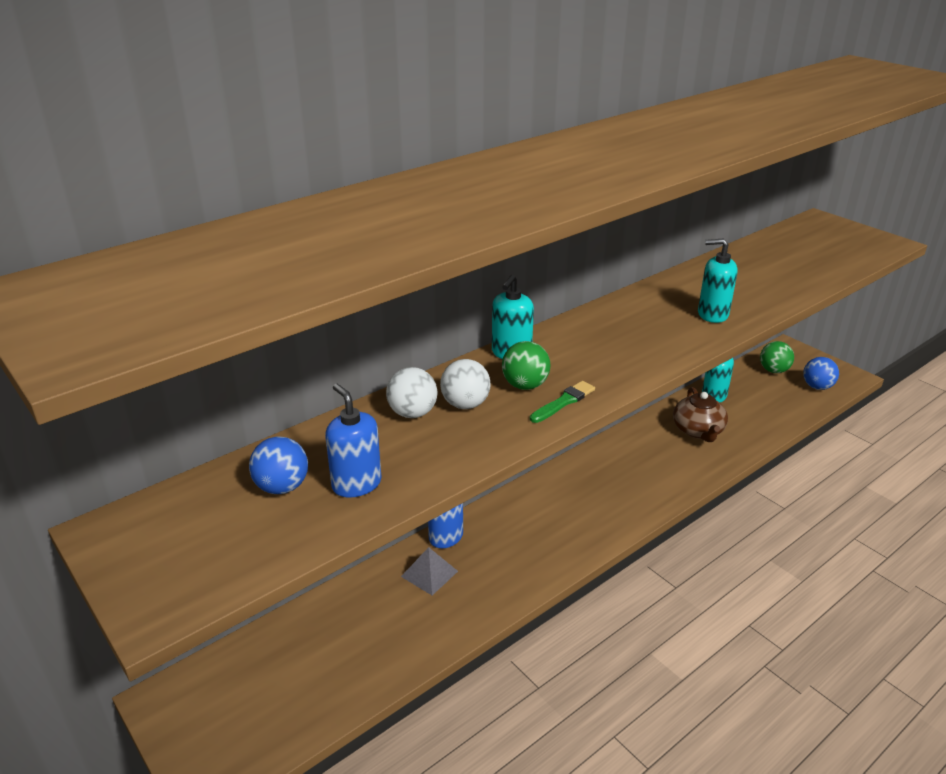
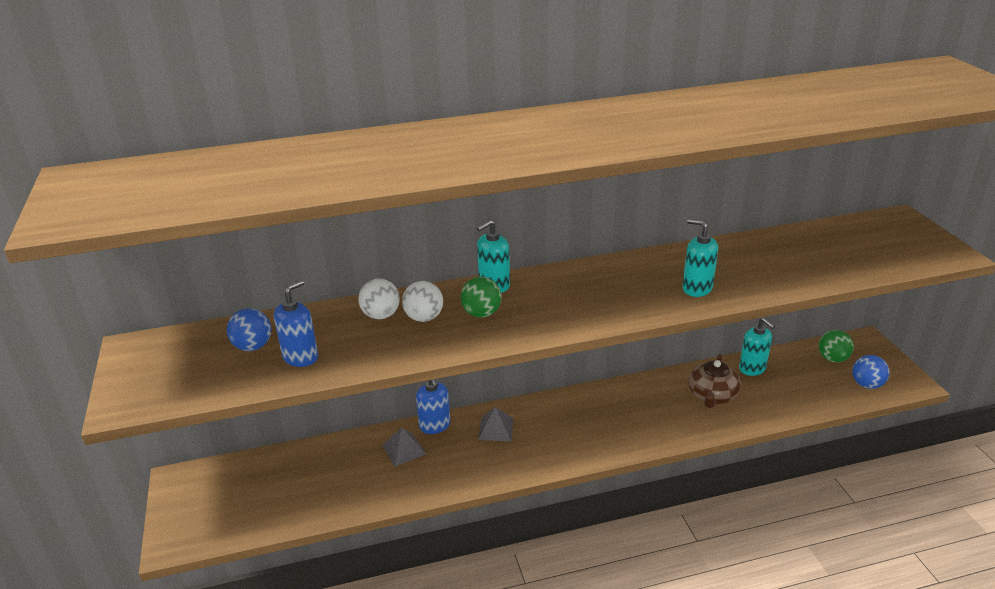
camera: 25 degrees right, 0 degrees up
blue soap dispenser [325,384,381,498] -> blue soap dispenser turned 45 degrees clockwise [274,280,318,367]
green brush [530,381,595,423] -> none
none -> grey pyramid [478,407,513,441]

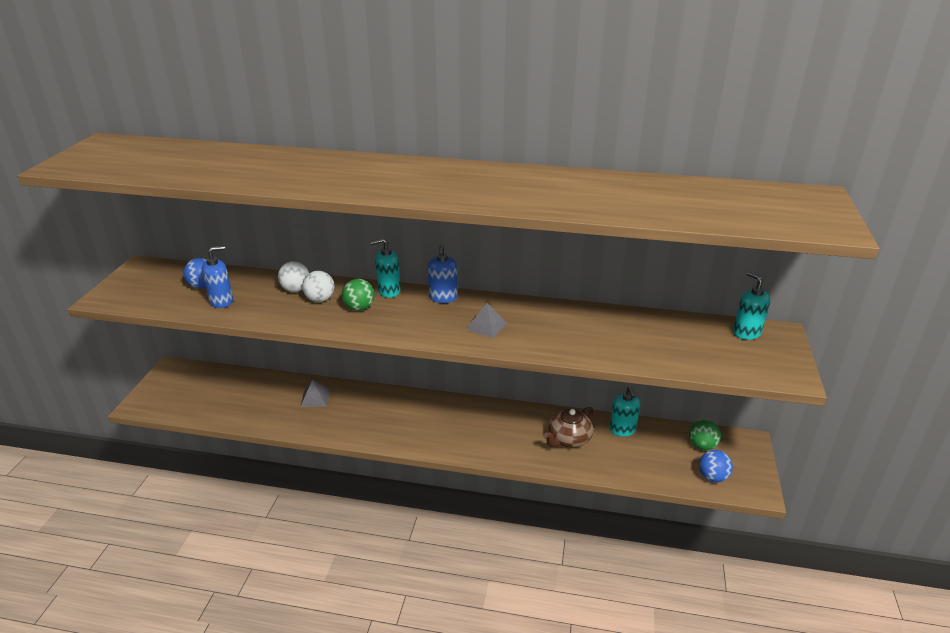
camera: 25 degrees right, 0 degrees up
blue soap dispenser [416,379,450,434] -> blue soap dispenser moved to [428,245,458,303]
grey pyramid [478,407,513,441] -> grey pyramid moved to [466,303,507,338]
turquoise soap dispenser [682,219,718,297] -> turquoise soap dispenser moved to [733,272,770,340]

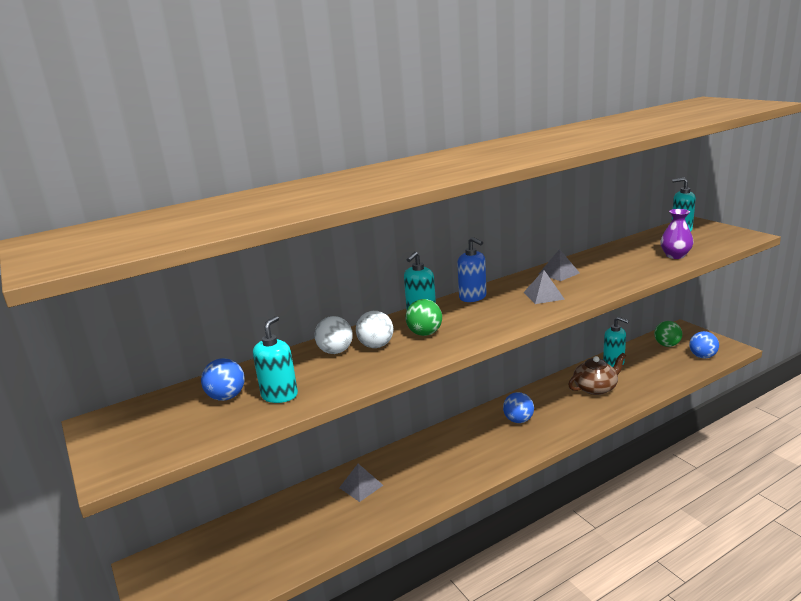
camera: 40 degrees left, 10 degrees down
blue soap dispenser [202,246,233,308] -> turquoise soap dispenser [253,316,298,403]
brown teapot [544,407,594,448] -> brown teapot turned 120 degrees counterclockwise [568,353,626,395]
none -> blue ball [503,392,534,423]
none -> grey pyramid [539,249,580,281]
none -> purple vase [660,209,693,259]

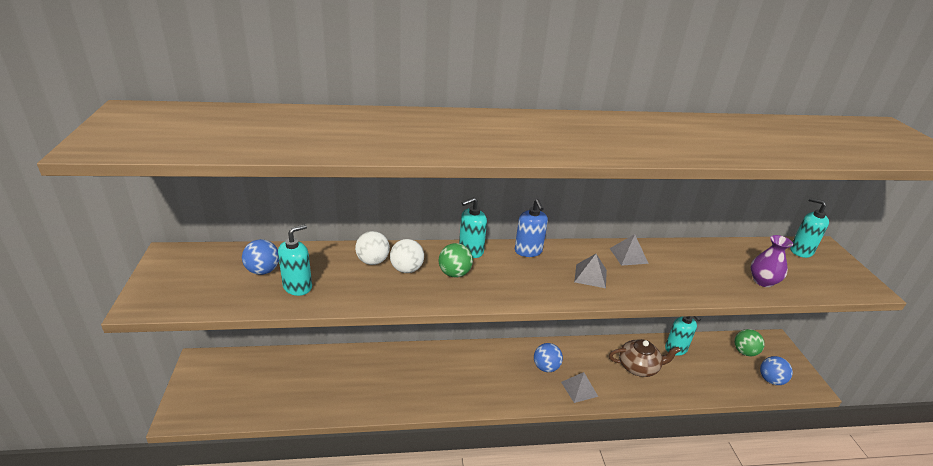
camera: 20 degrees right, 10 degrees up
grey pyramid [339,464,383,502] -> grey pyramid moved to [561,372,598,403]

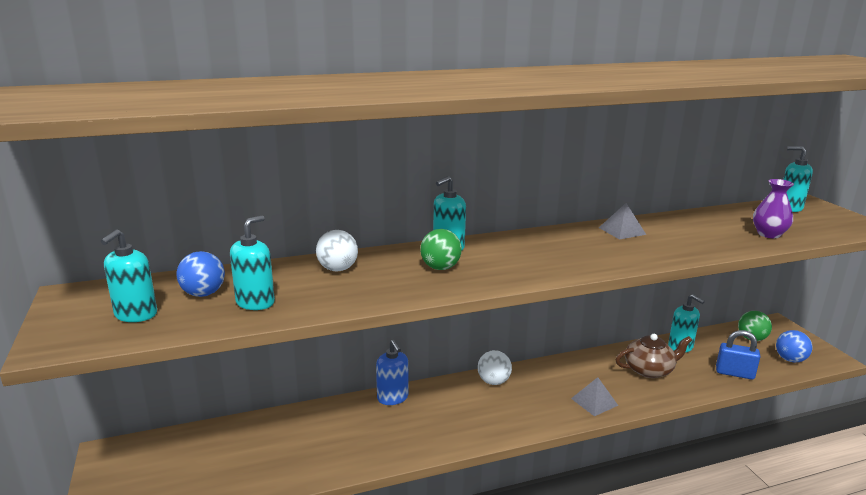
camera: 10 degrees left, 10 degrees down
white ball [390,239,424,273] -> white ball moved to [478,350,512,385]
blue soap dispenser [515,199,548,257] -> blue soap dispenser moved to [376,340,408,405]
blue ball [534,343,563,372] -> none
grey pyramid [574,254,607,288] -> none
none -> turquoise soap dispenser [101,230,157,322]
none -> blue padlock [716,330,760,380]

